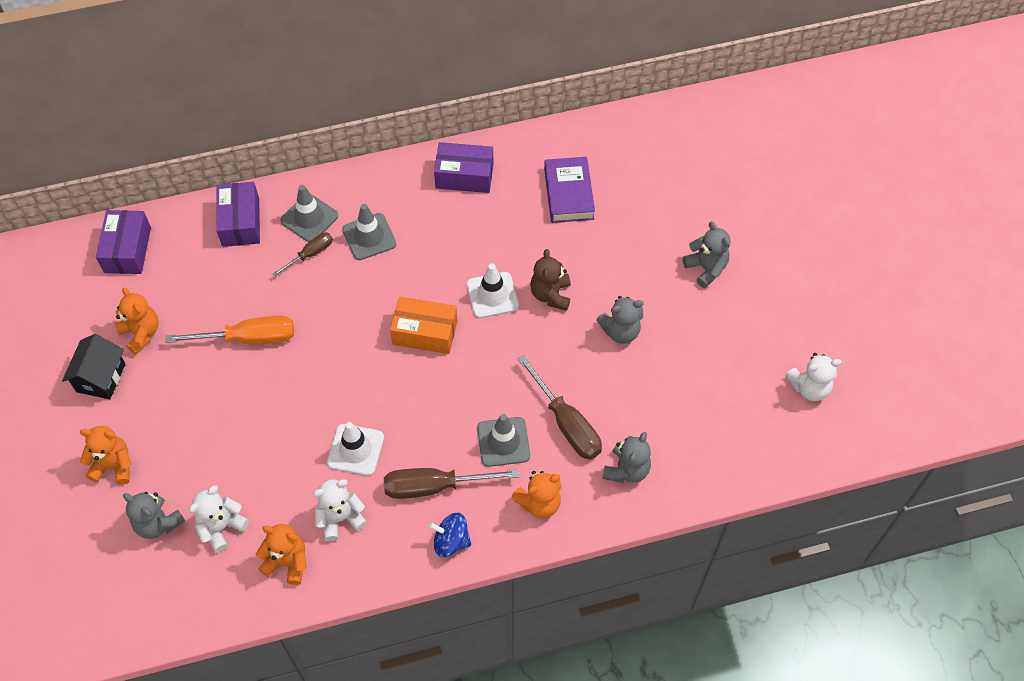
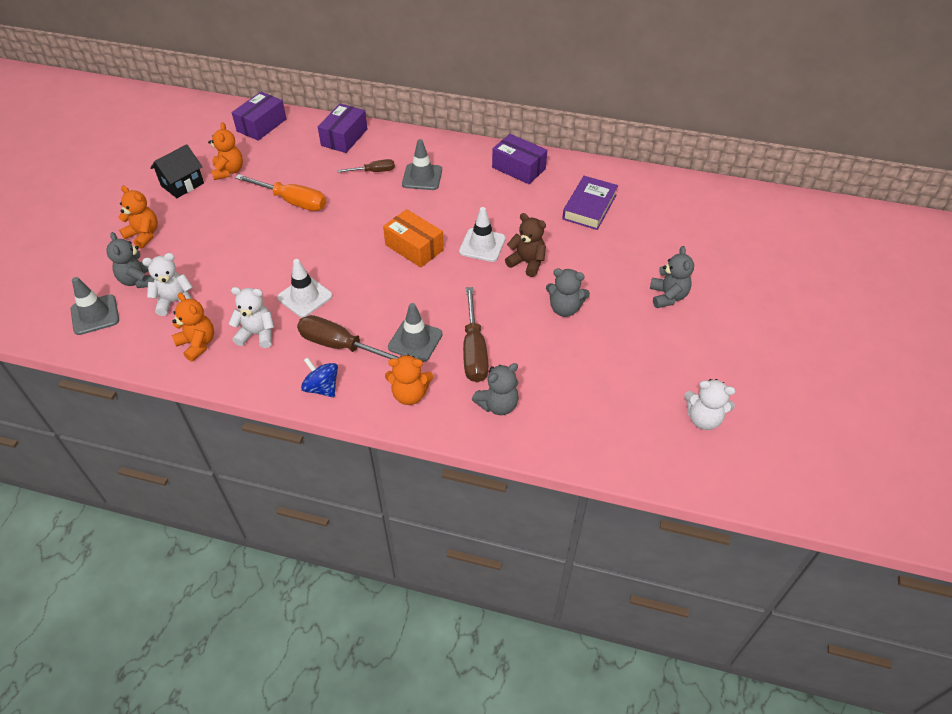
camera: 30 degrees right, 10 degrees down
grey traffic cone [280,185,338,242] -> grey traffic cone moved to [71,277,119,335]
brown teddy bear [530,249,571,311] -> brown teddy bear turned 90 degrees clockwise [505,213,546,277]

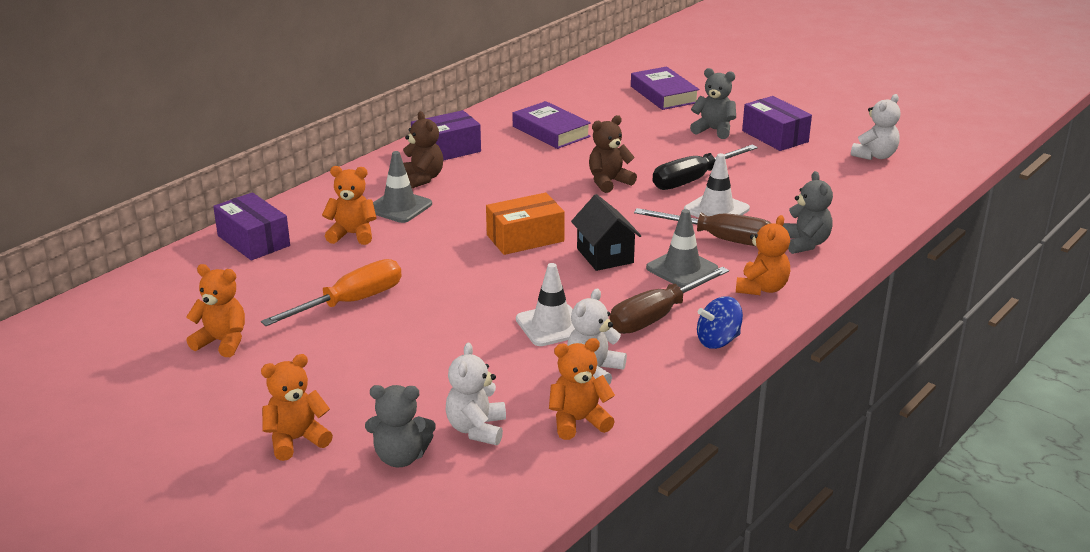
camera: 65 degrees left, 20 degrees down
grey traffic cone [71,277,119,335] -> none
black house [150,144,204,198] -> black house moved to [571,194,641,271]
purple box [232,92,286,141] -> purple box moved to [742,96,812,151]
brown screwdriver [338,159,395,173] -> orange teddy bear [322,166,376,245]
white traffic cone [459,207,506,262] -> white traffic cone moved to [684,153,750,218]
grey teddy bear [546,269,590,317] -> black screwdriver [652,144,758,190]
none -> brown teddy bear [403,111,443,188]
none -> purple book [631,67,699,110]

